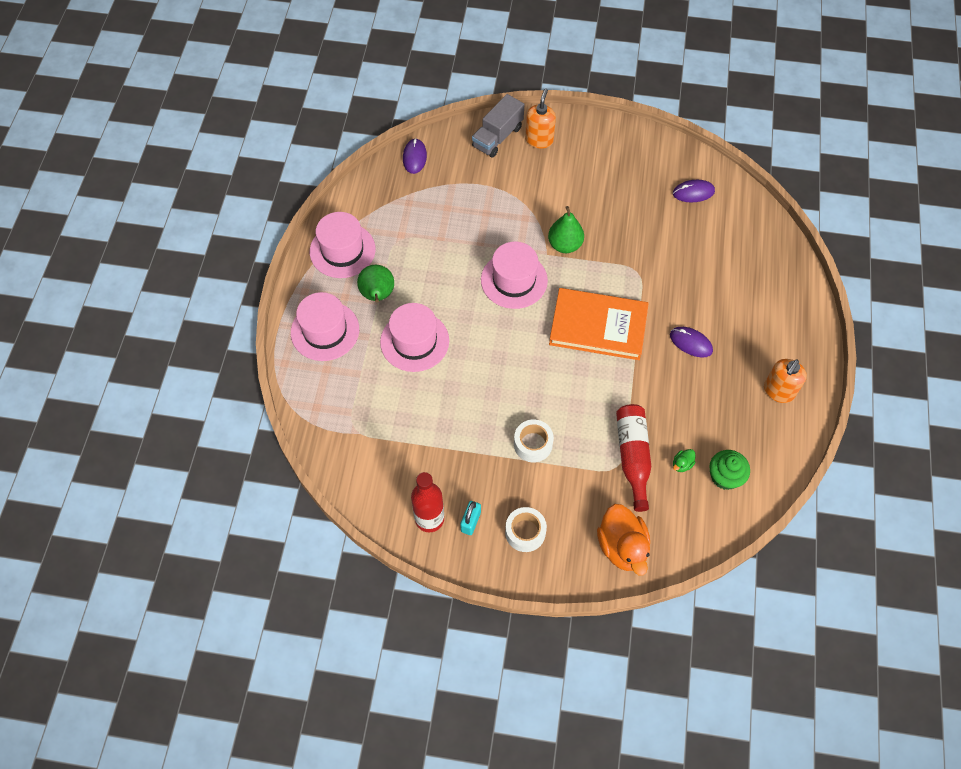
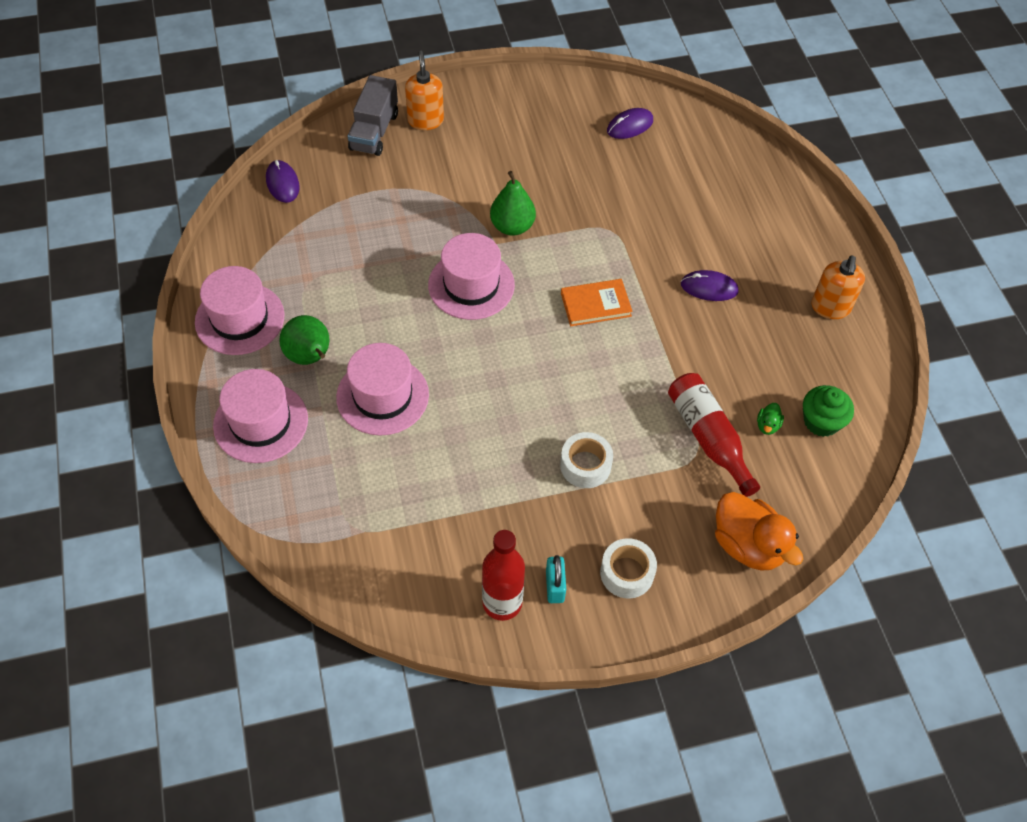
camera: 25 degrees left, 5 degrees down
orange book [549,288,649,360] -> orange book [561,279,633,326], size x0.55

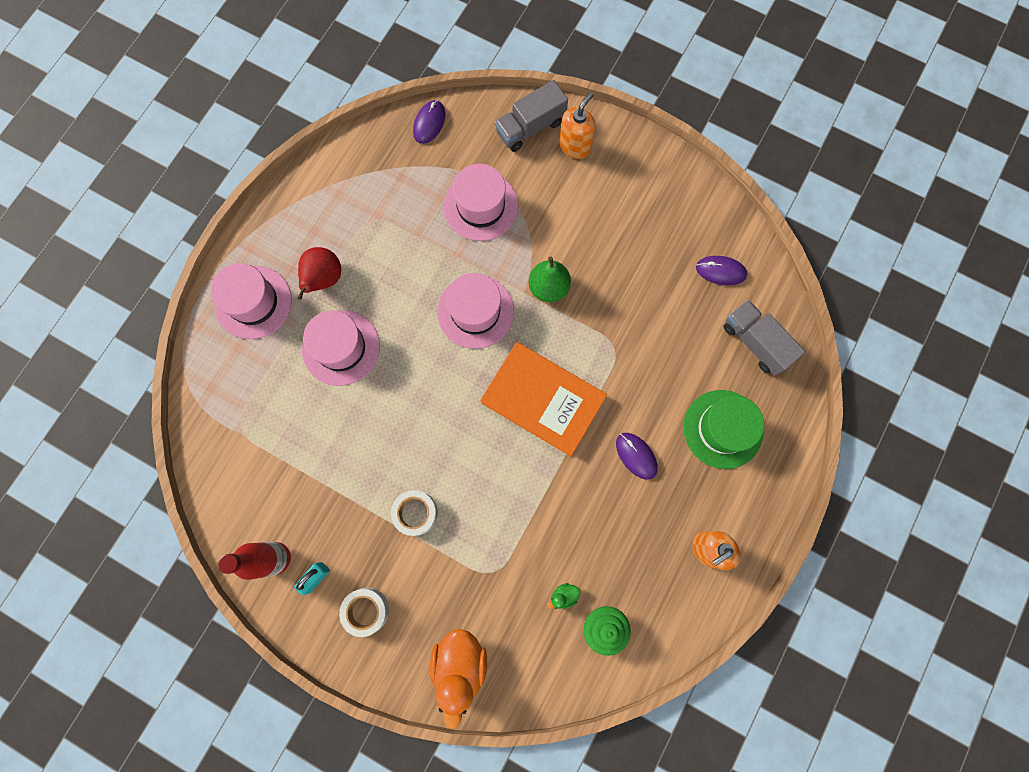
camera: 45 degrees right, 20 degrees up
pink hat [195,266,285,355] -> pink hat moved to [444,164,518,241]
green pear [279,315,329,365] -> red pear [297,247,341,300]
orange book [561,279,633,326] -> orange book [480,342,607,456], size x1.83
red bottle [668,373,760,497] -> none
none -> green hat [683,390,764,469]
none -> grey truck [723,300,806,376]

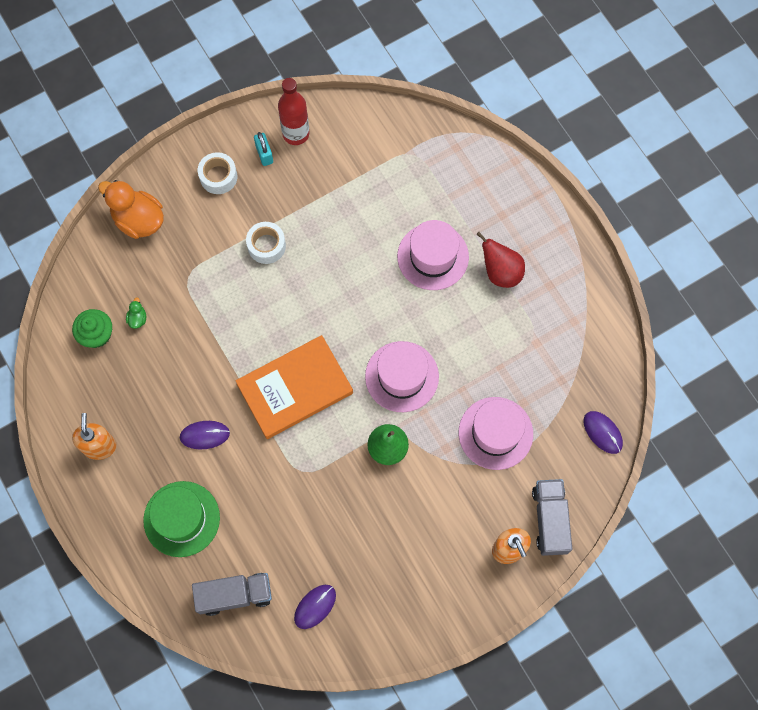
camera: 120 degrees right, 5 degrees down
pink hat [211,263,292,339] -> none

